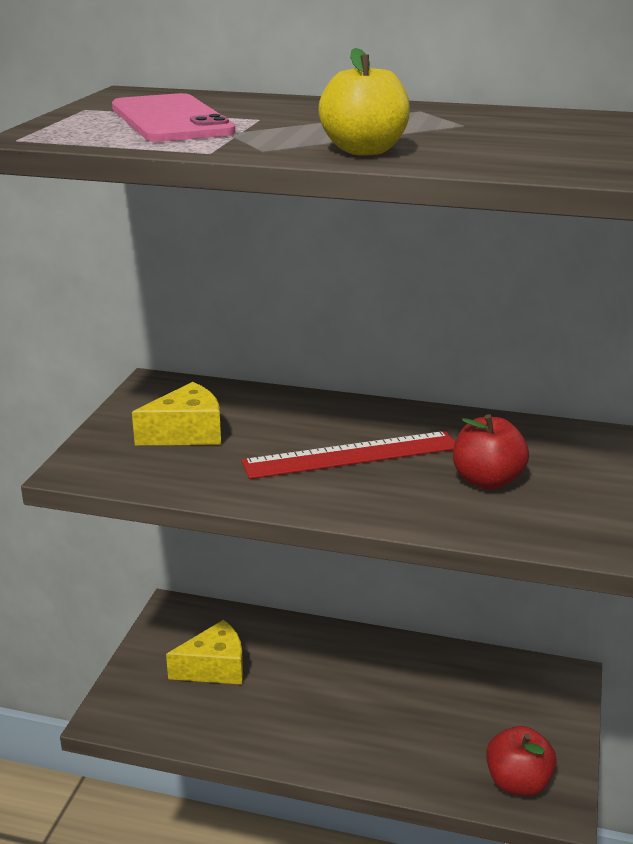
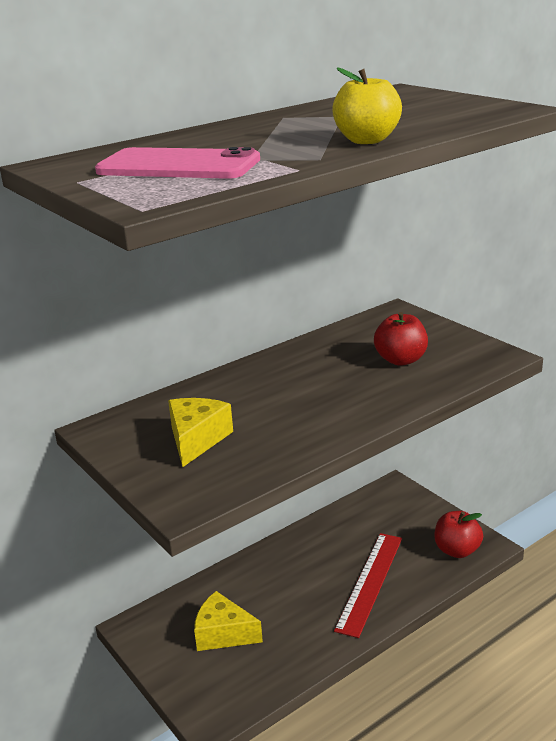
camera: 50 degrees left, 0 degrees up
yellow cheese [166,620,243,685] -> yellow cheese turned 90 degrees counterclockwise [194,591,263,651]
red ruler [241,431,455,479] -> red ruler moved to [334,533,402,638]

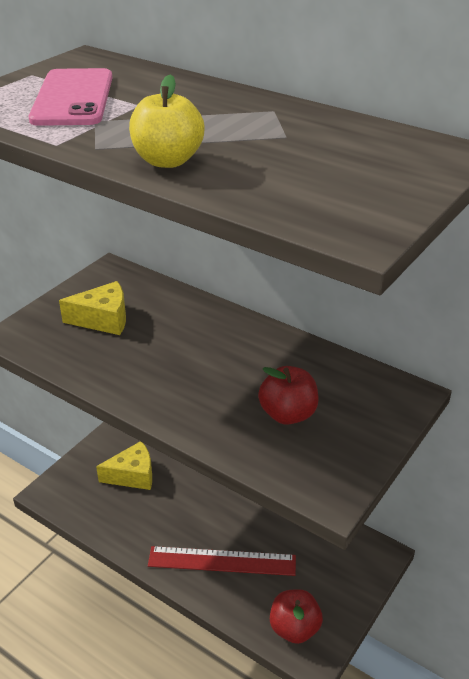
camera: 70 degrees right, 10 degrees up
yellow cheese [194,591,263,651] -> yellow cheese turned 75 degrees clockwise [96,441,152,490]

